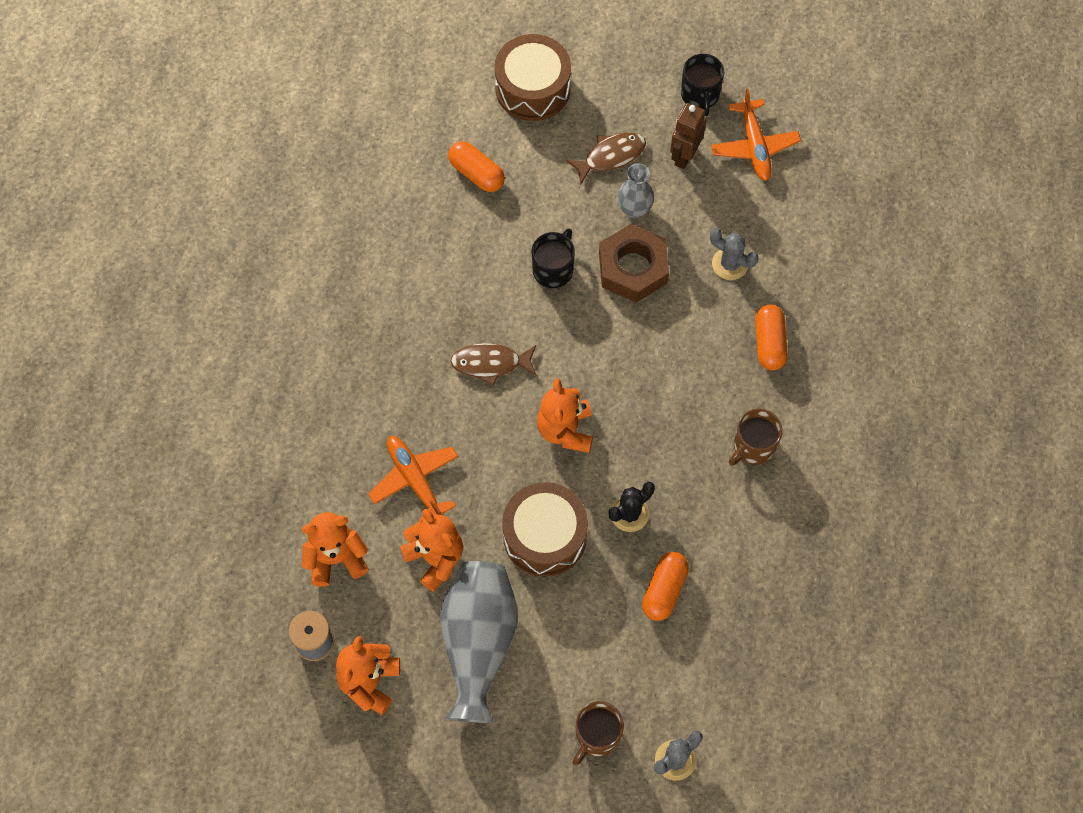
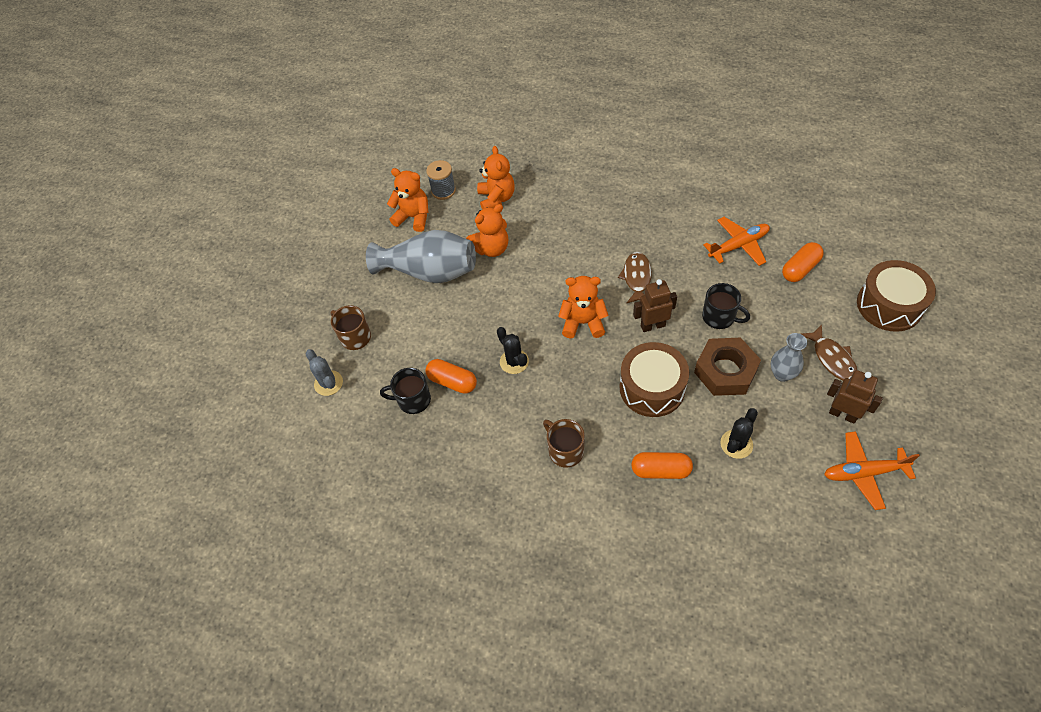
camera: 100 degrees right, 10 degrees down
orange plane [368,436,458,522] -> orange plane moved to [703,217,770,266]
brown drum [502,482,588,577] -> brown drum moved to [619,342,689,417]
black mug [681,54,724,116] -> black mug moved to [380,368,431,414]
grey cactus [710,228,758,280] -> black cactus [720,408,758,459]
none -> brown robot [633,279,677,332]

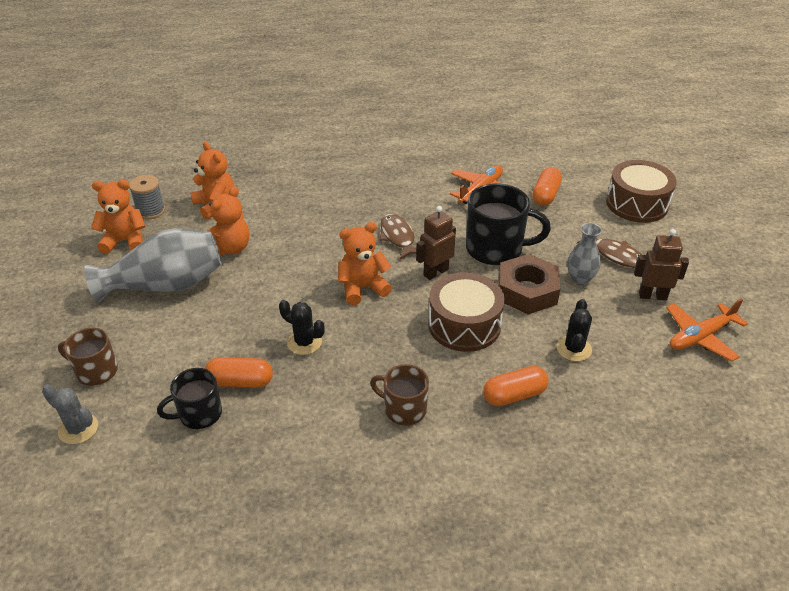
camera: 30 degrees left, 15 degrees down
black mug [702,283,750,329] -> black mug [466,183,551,265], size x1.66

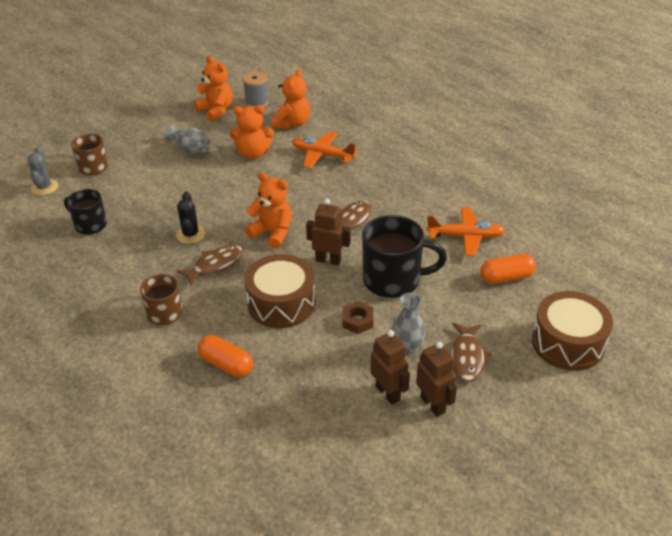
camera: 55 degrees right, 0 degrees up
grey vase [84,228,222,303] -> grey vase [165,126,211,154], size x0.52
orange capsule [205,357,273,388] -> none
black mug [466,183,551,265] -> black mug turned 60 degrees counterclockwise [362,215,447,298]
brown nut [498,254,560,314] -> brown nut [343,301,373,334], size x0.52
black cactus [557,299,592,362] -> none
orange plane [666,298,748,361] -> orange plane moved to [292,131,358,168]
none -> brown fish [176,245,243,286]
none -> brown robot [370,330,410,405]

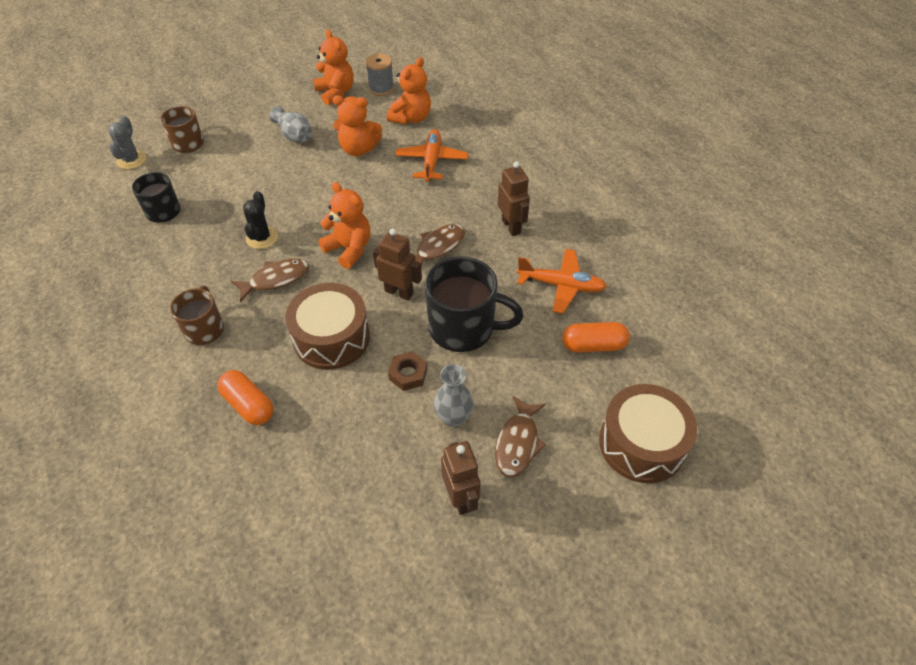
camera: 10 degrees right, 10 degrees up
orange plane [292,131,358,168] -> orange plane turned 60 degrees clockwise [395,129,468,182]
brown robot [370,330,410,405] -> brown robot moved to [498,161,530,236]

